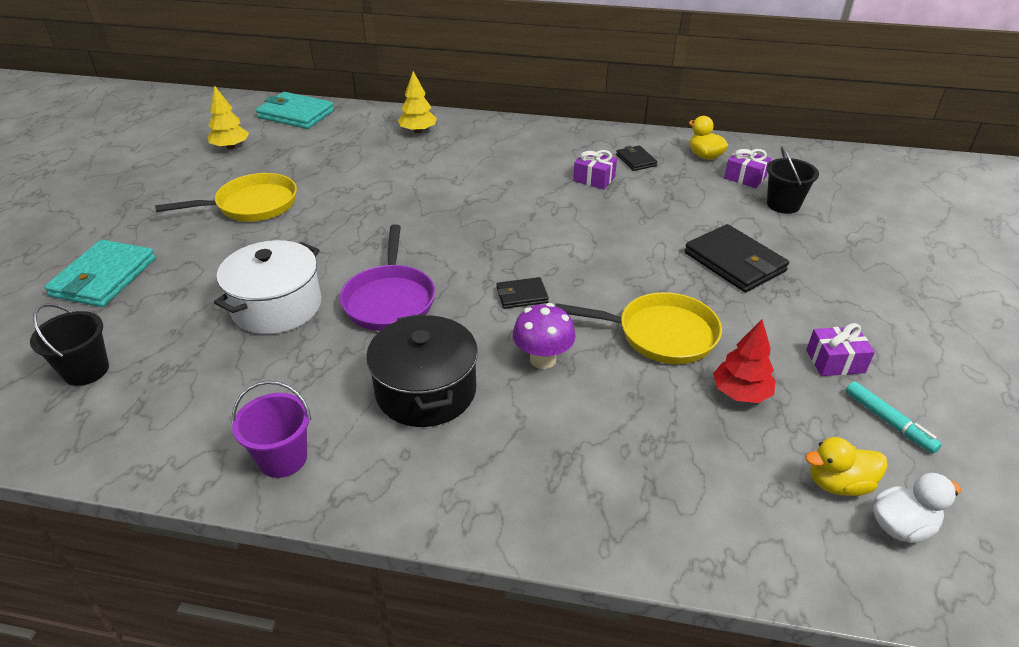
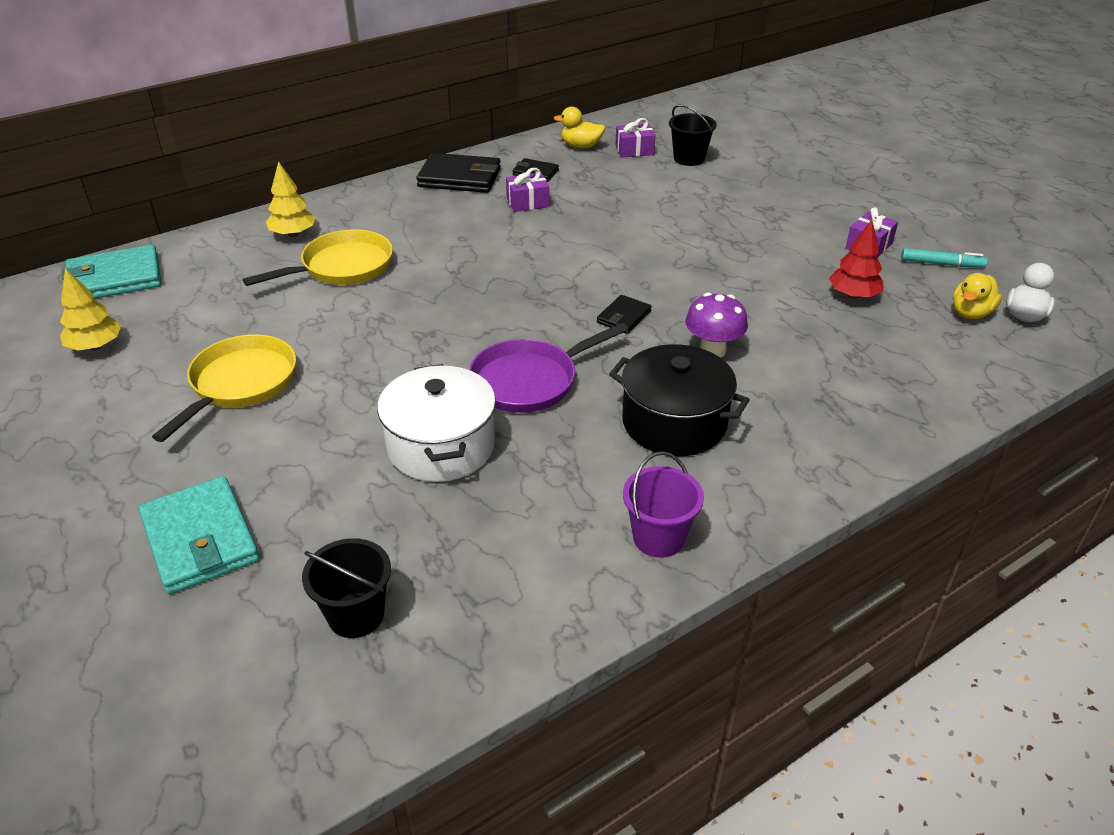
camera: 45 degrees left, 0 degrees up
purple pan [340,224,435,331] -> purple pan turned 105 degrees clockwise [469,323,628,413]
yellow pan [555,292,722,364] -> yellow pan moved to [243,229,393,286]
black wallet [685,224,789,292] -> black wallet moved to [416,153,501,193]

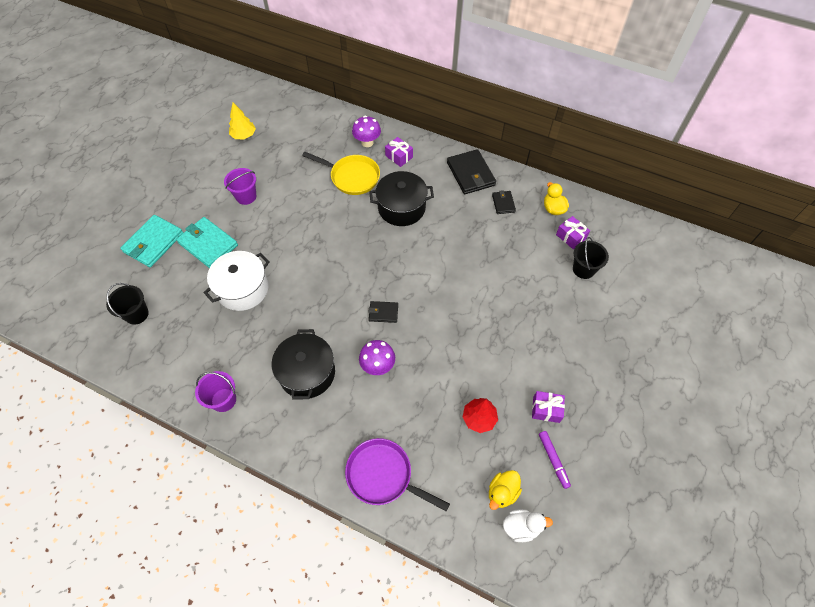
camera: 60 degrees right, 20 degrees up
turquoise wallet [61,245,161,299] -> turquoise wallet moved to [176,217,238,268]
yellow pan [152,334,296,442] -> purple bucket [224,168,256,205]
yellow tree [266,161,316,237] -> purple mushroom [352,116,381,147]
purple pan [469,323,628,413] -> purple pan moved to [345,438,450,512]
purple gift [506,168,549,212] -> purple gift moved to [385,137,413,167]
turquoise marker [901,248,988,268] -> purple marker [539,431,571,489]
yellow duck [953,273,1002,319] -> yellow duck turned 60 degrees counterclockwise [489,470,522,510]
none -> black pot [369,171,434,226]

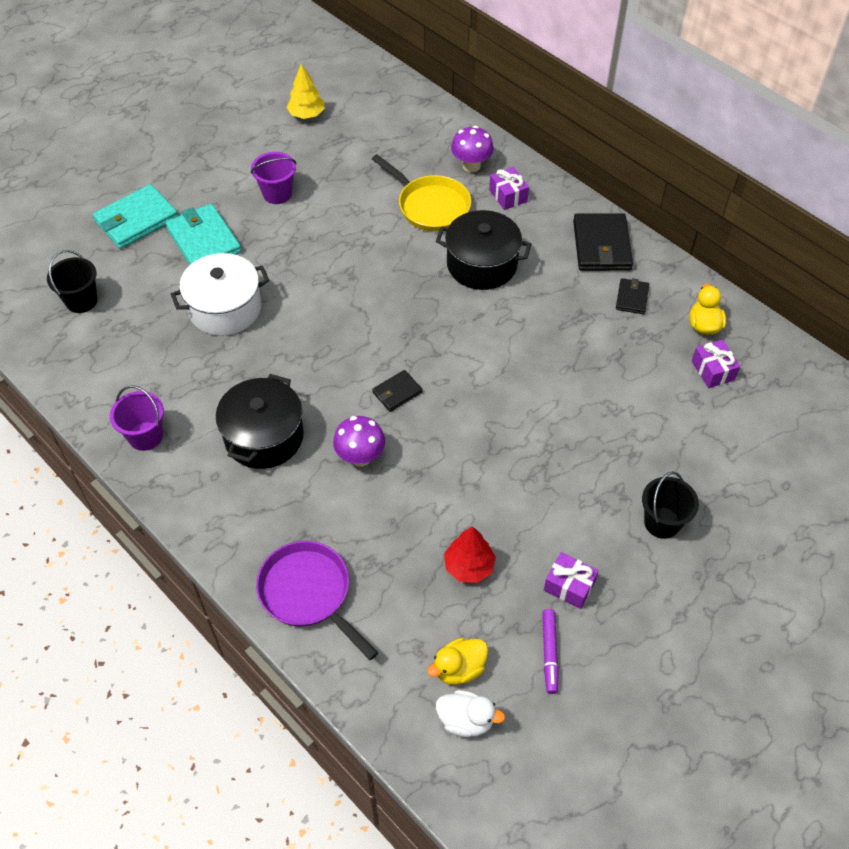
camera: 20 degrees right, 5 degrees down
black wallet [368,301,398,323] -> black wallet turned 60 degrees counterclockwise [372,370,422,412]
black bucket [573,237,609,279] -> black bucket moved to [642,471,699,539]

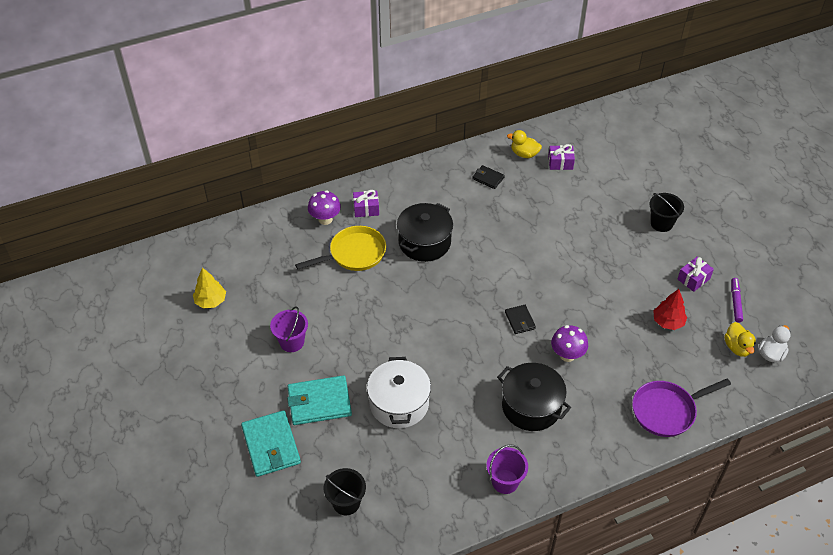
camera: 70 degrees left, 5 degrees down
purple marker [542,609,559,694] -> purple marker turned 105 degrees counterclockwise [731,278,743,323]
black wallet [573,213,633,271] -> none

